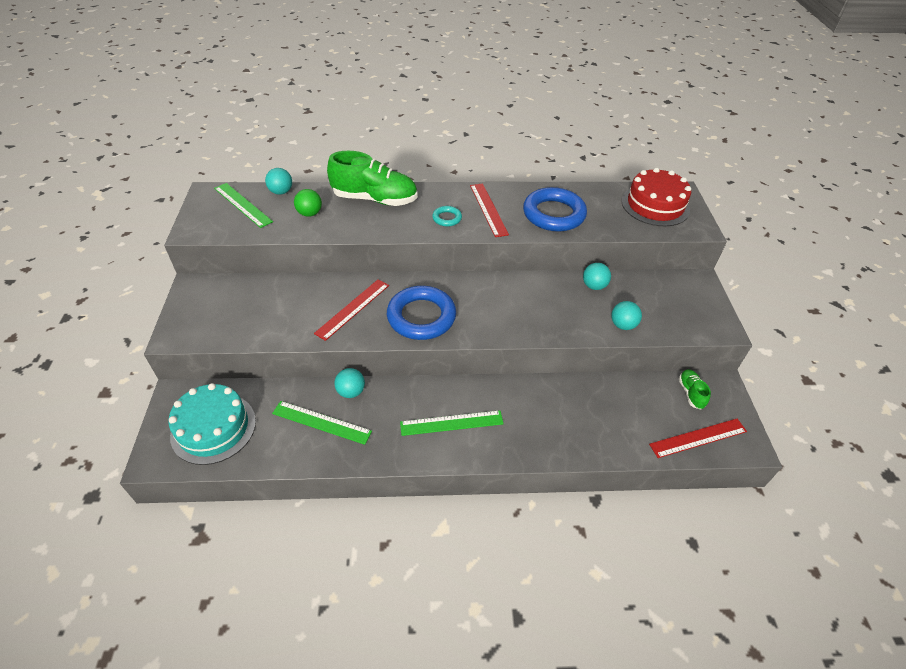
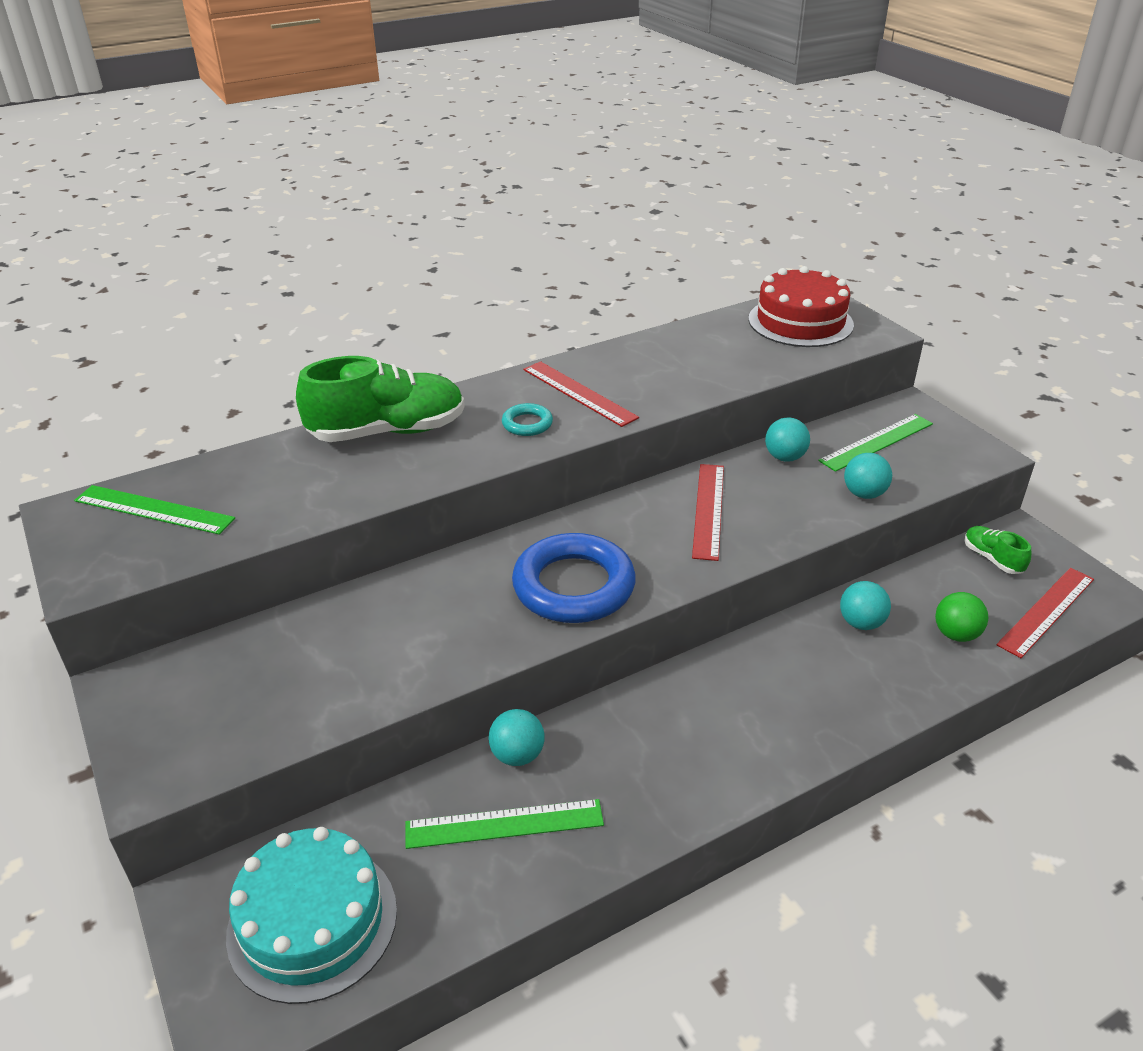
camera: 25 degrees left, 10 degrees down
turquoise ball [265,168,292,195] -> turquoise ball moved to [840,581,891,630]
green ball [294,189,322,217] -> green ball moved to [935,592,988,642]
red ruler [314,279,389,341] -> red ruler moved to [692,464,724,561]
green ruler [400,410,504,436] -> green ruler moved to [818,414,933,472]
blue ring [523,187,587,232] -> none

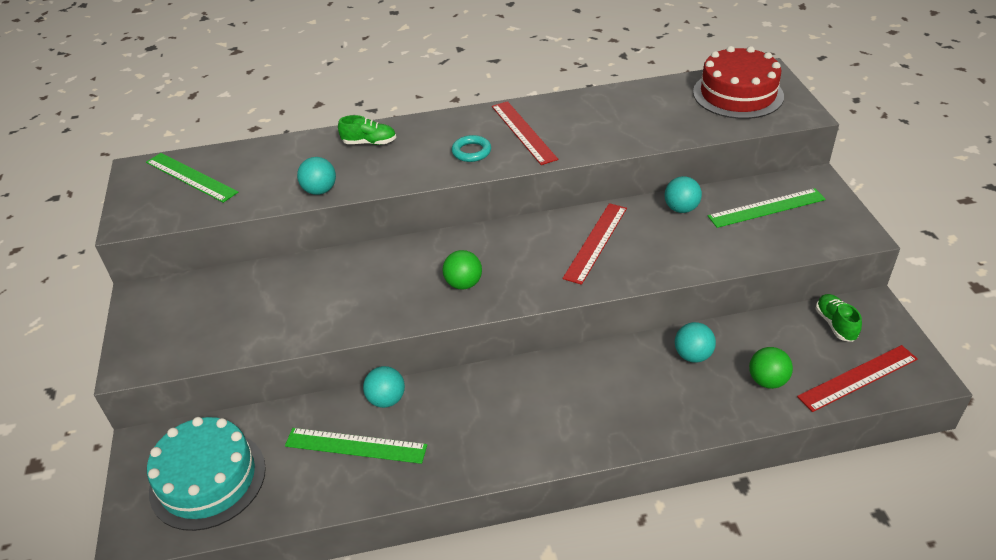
camera: 20 degrees right, 5 degrees up
green shoe [296,356,465,442] -> green shoe [338,115,396,145], size x0.47
blue ring [512,533,636,623] -> green ball [442,250,482,290]
turquoise ball [844,453,892,499] -> turquoise ball moved to [297,157,336,195]

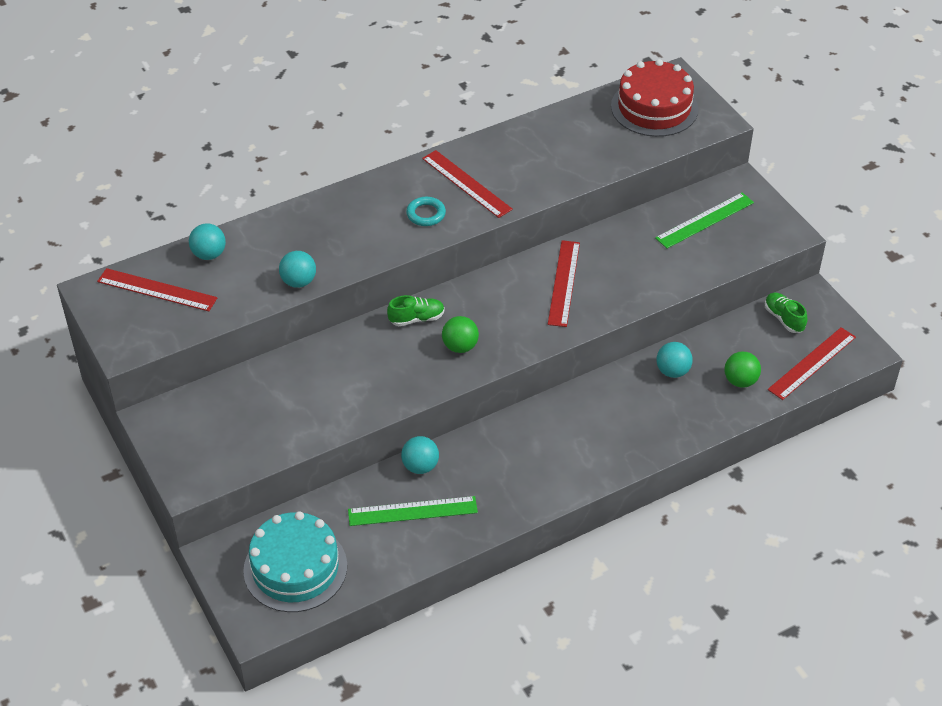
camera: 20 degrees left, 5 degrees up
green ruler [146,153,238,203] -> red ruler [97,268,218,311]
green shoe [338,115,396,145] -> green shoe moved to [387,295,445,326]
turquoise ball [664,176,702,213] -> turquoise ball moved to [189,223,226,260]

